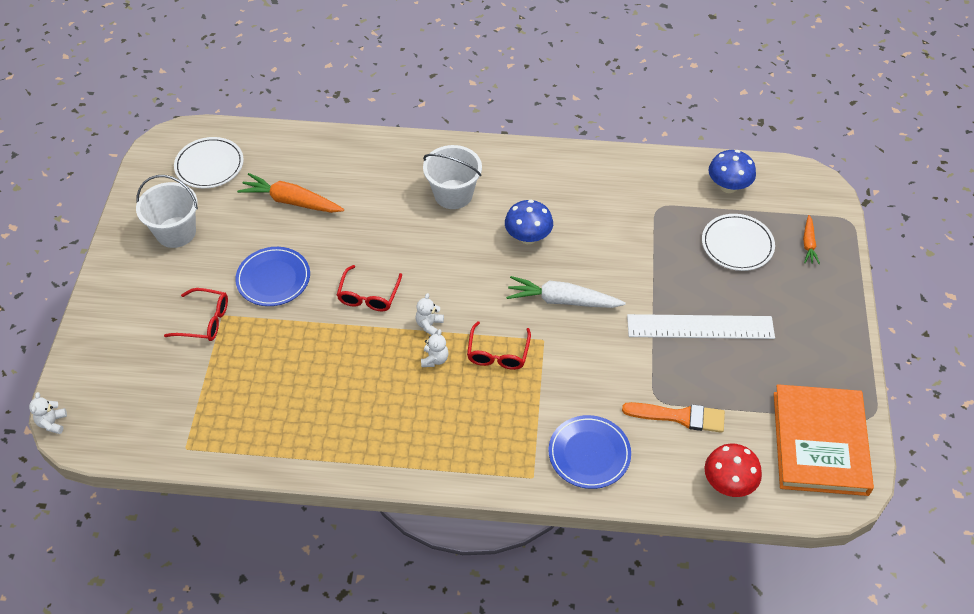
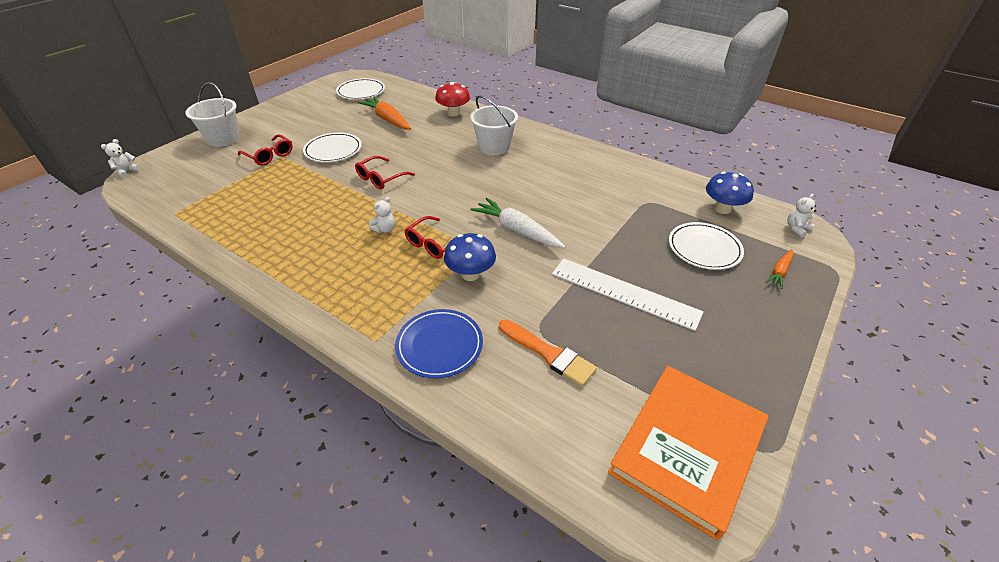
camera: 30 degrees right, 10 degrees down
white bucket [136,175,198,248] -> white bucket moved to [186,82,240,147]
blue plate [235,247,310,306] -> white plate [303,132,362,162]
white teddy bear [416,293,444,335] -> white teddy bear moved to [787,194,816,237]
blue mushroom [505,200,553,244] -> blue mushroom moved to [444,233,496,281]
red mushroom [705,443,762,497] -> red mushroom moved to [435,82,470,117]

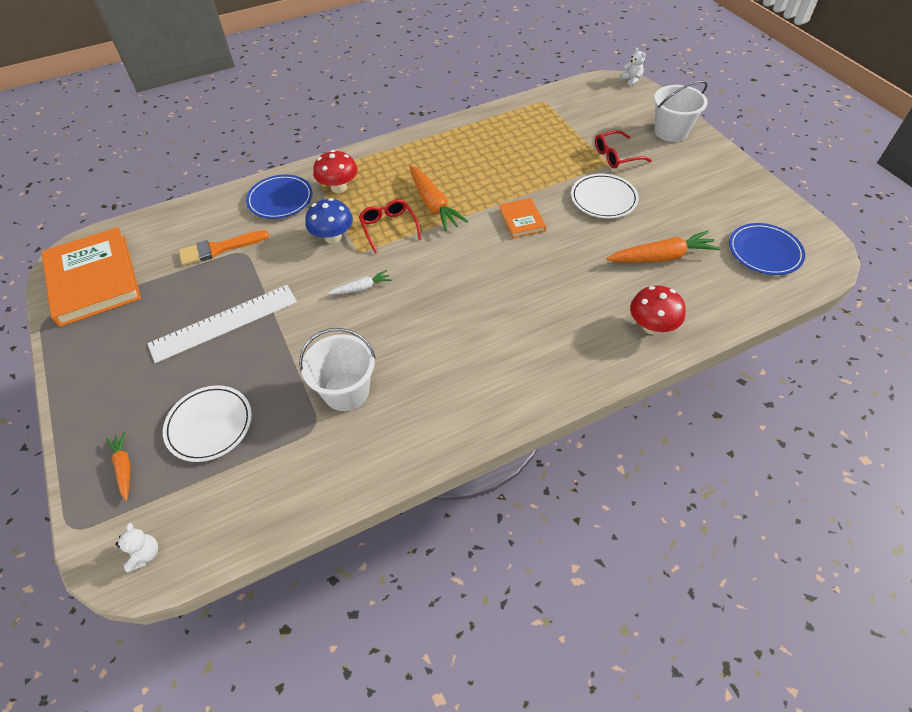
camera: 120 degrees right, 10 degrees up
white plate [336,78,385,100] -> blue plate [729,223,805,275]
red glasses [355,156,415,189] -> orange book [499,198,546,238]
white teddy bear [369,197,395,233] -> orange carrot [409,165,468,231]
white bucket [470,96,518,155] -> white bucket moved to [299,328,376,411]
white carrot [470,198,566,248] -> white carrot [328,270,392,295], size x0.55
blue mushroom [706,172,754,214] -> none
none -> red mushroom [313,150,357,193]

